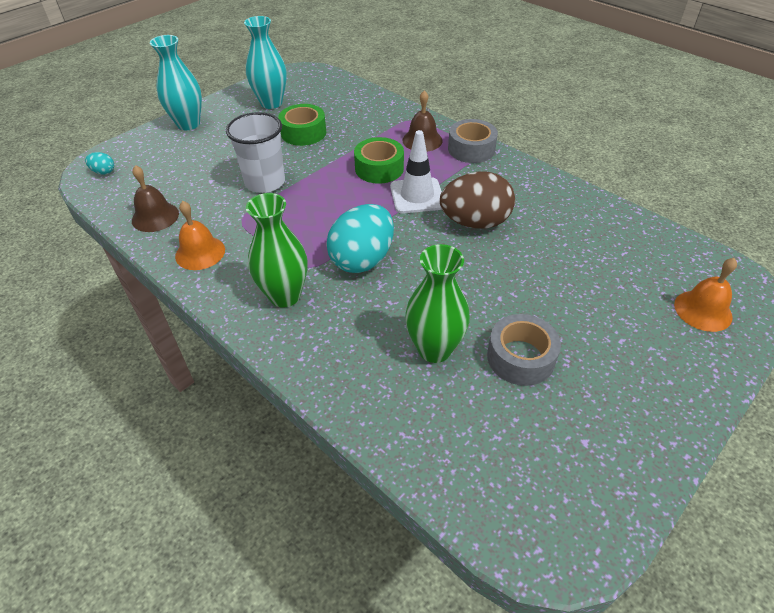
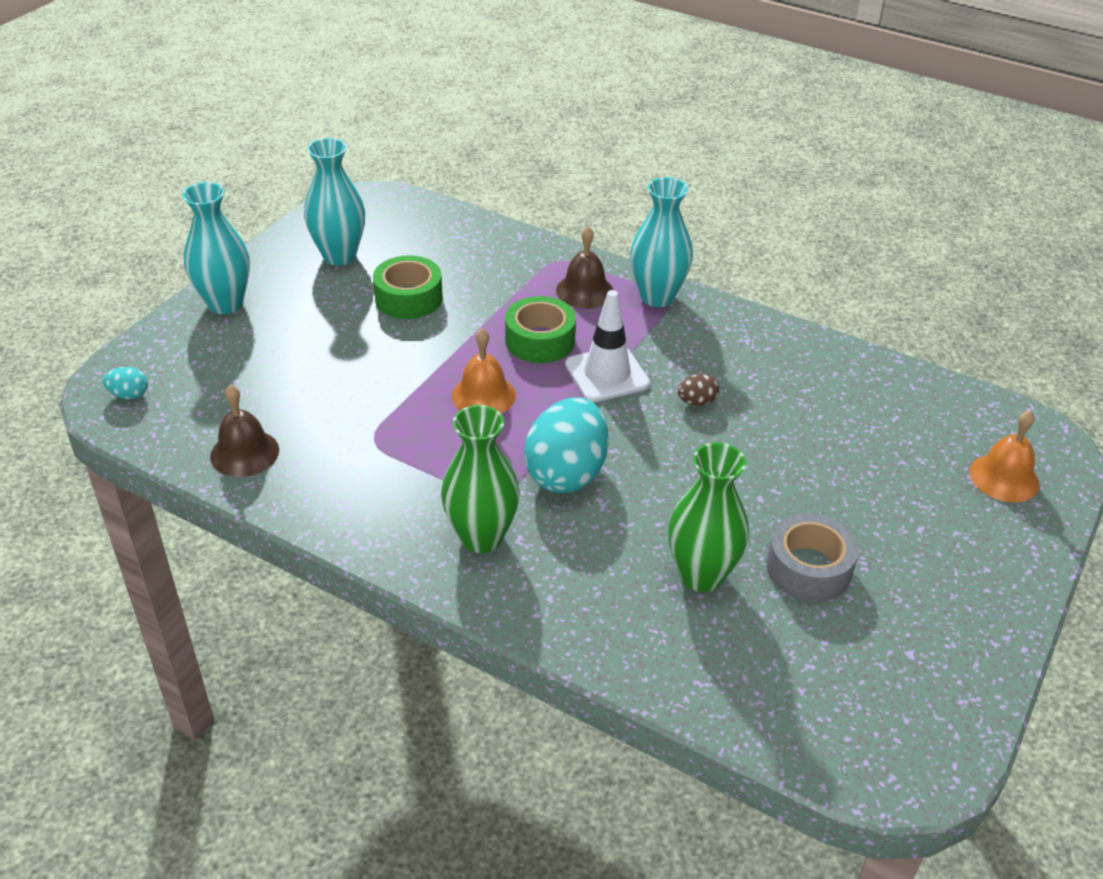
camera: 15 degrees left, 5 degrees down
orange bell [175,201,225,270] -> orange bell moved to [452,328,516,413]
white cup [226,112,285,193] -> none
brown egg [440,171,515,229] -> brown egg [678,374,719,406], size x0.43
grey tape [448,119,498,163] -> turquoise vase [630,177,693,307]

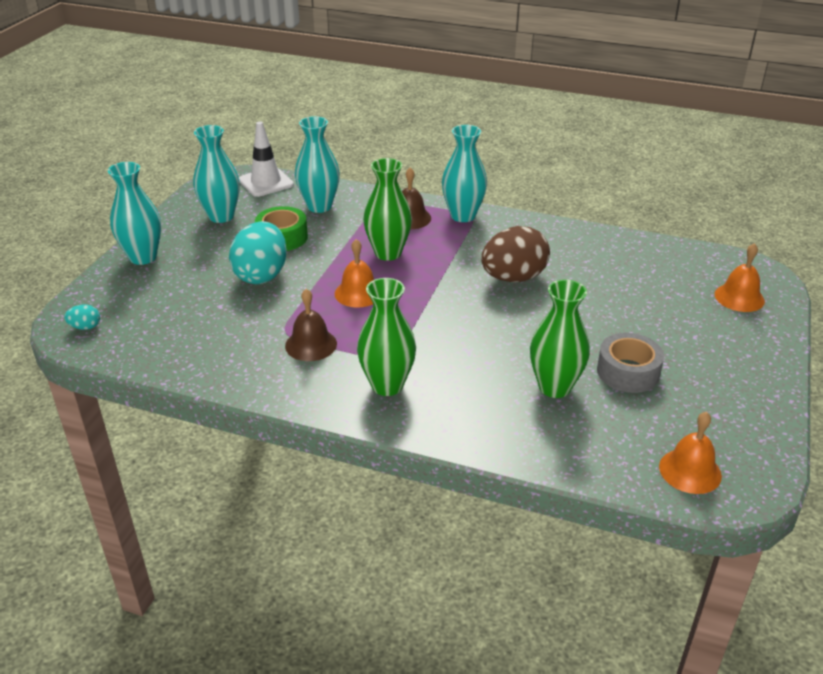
camera: 10 degrees left, 5 degrees down
brown bell [210,385,279,477] -> brown bell moved to [285,289,337,361]
green tape [505,296,576,363] -> green vase [363,158,412,261]
turquoise egg [524,397,608,493] -> turquoise egg moved to [229,221,287,284]
white traffic cone [565,290,650,402] -> white traffic cone moved to [239,122,294,197]
brown egg [678,374,719,406] -> brown egg [481,226,550,282], size x2.33
none -> turquoise vase [295,116,340,213]
none -> orange bell [659,412,722,494]

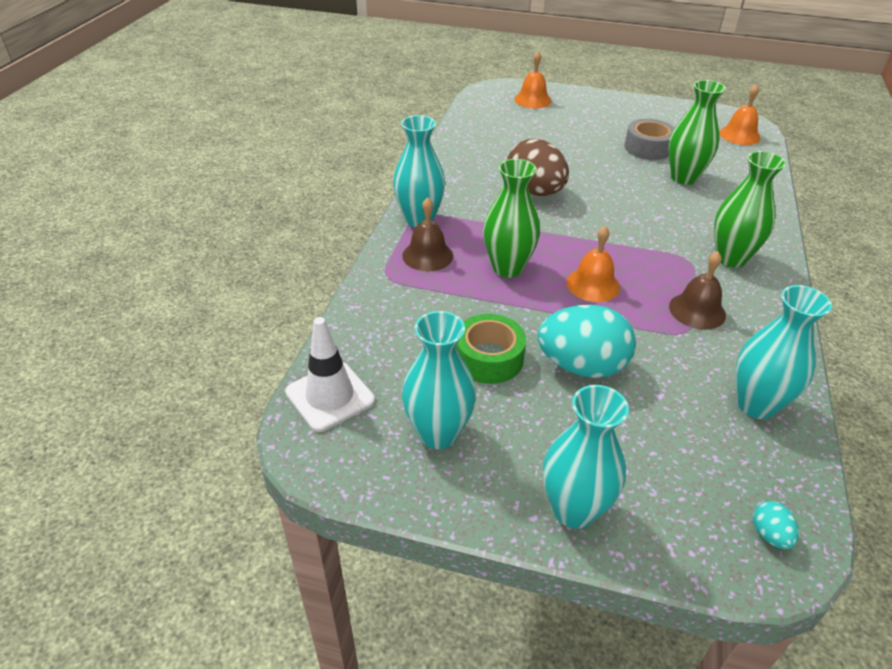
camera: 95 degrees left, 5 degrees up
turquoise vase [295,116,340,213] -> turquoise vase moved to [736,285,832,419]

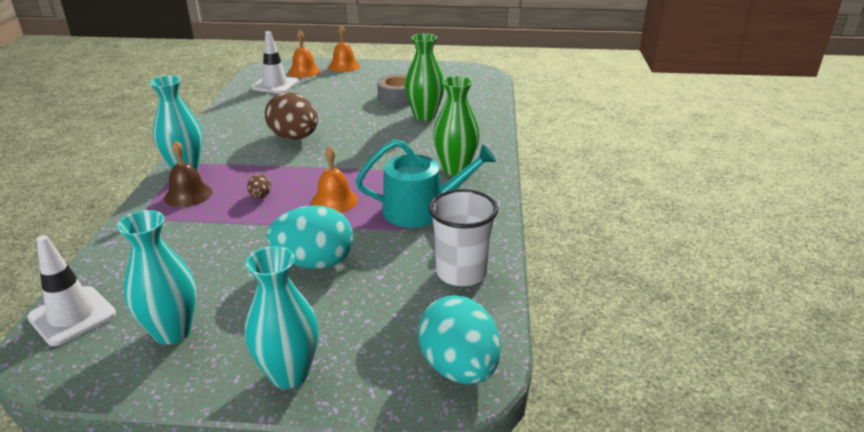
camera: 10 degrees left, 10 degrees down
green tape [455,314,526,384] -> none
green vase [483,159,540,278] -> brown egg [247,174,271,199]
brown bell [669,251,726,330] -> turquoise watering can [356,139,497,228]
orange bell [719,84,761,145] -> orange bell moved to [328,25,360,72]
turquoise vase [736,285,832,419] -> white cup [429,189,498,286]
turquoise egg [753,501,799,549] -> turquoise egg [418,295,501,384], size x2.33
none -> white traffic cone [251,31,299,94]

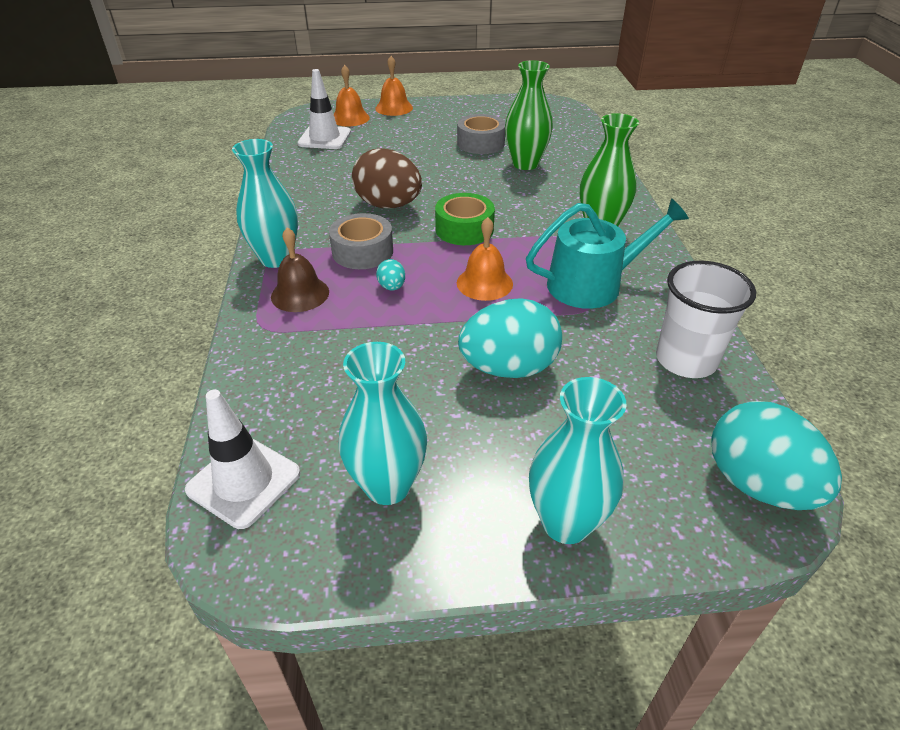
camera: 10 degrees left, 10 degrees up
brown egg [247,174,271,199] -> turquoise egg [376,259,405,290]
none -> grey tape [329,213,393,269]
none -> green tape [435,193,495,245]

